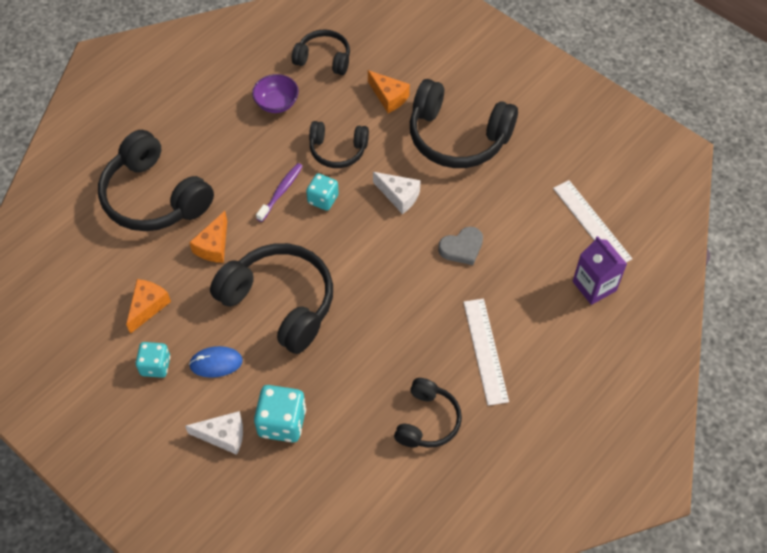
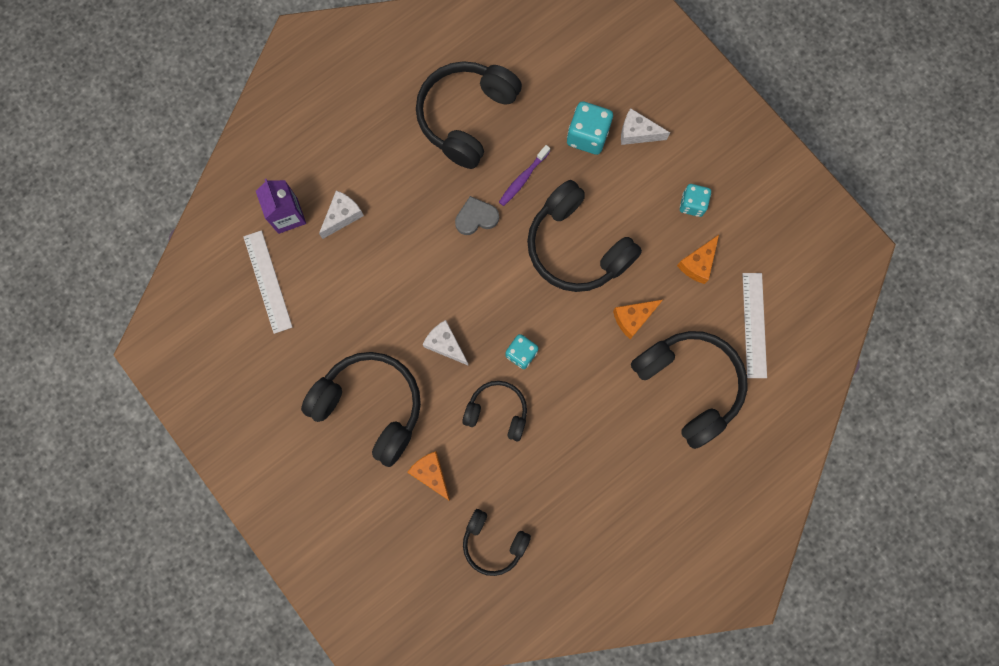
camera: 170 degrees left, 20 degrees up
orange cheese [189,211,227,263] -> orange cheese turned 150 degrees counterclockwise [613,300,663,339]
blue mouse [189,346,243,378] -> none
purple bowl [252,74,299,113] -> none
purple toothbrush [256,163,303,222] -> purple toothbrush moved to [499,145,550,206]
black headphones [394,378,462,448] -> black headphones [416,61,522,169], size x1.75
grey heart [438,227,483,265] -> grey heart moved to [455,196,499,235]
white ruler [463,299,509,406] -> white ruler moved to [742,273,767,378]
none -> white cheese [319,190,364,239]

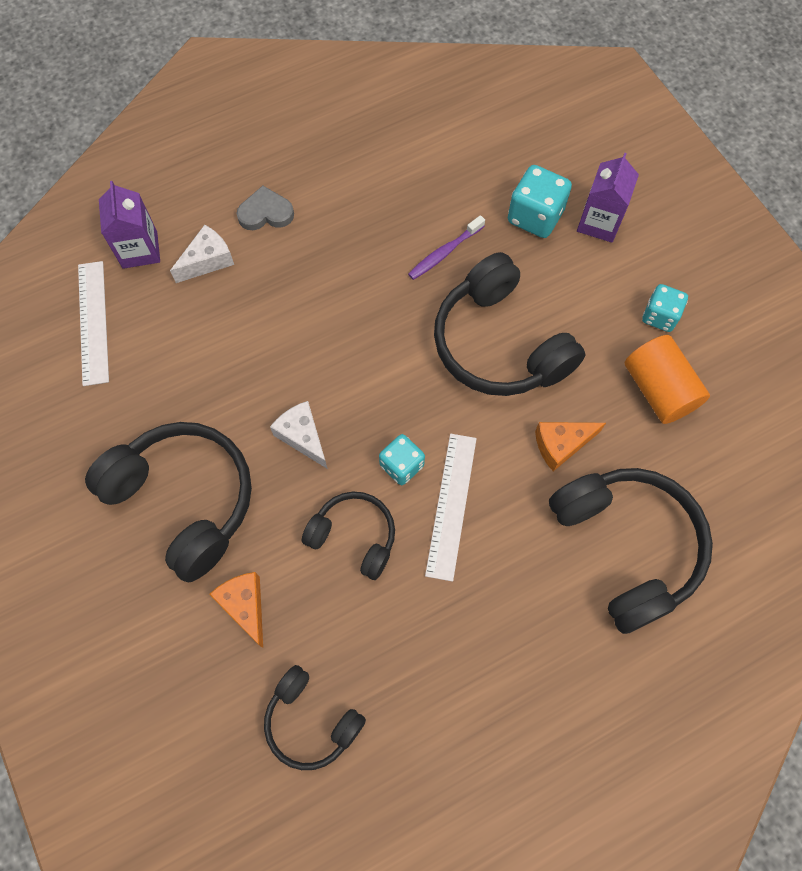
camera: 10 degrees right, 10 degrees down
black headphones [416,61,522,169] -> none
grey heart [455,196,499,235] -> grey heart moved to [236,186,294,230]
white cheese [621,108,670,145] -> purple carton [577,153,639,243]
orange cheese [677,235,719,284] -> orange cylinder [624,335,710,424]
white ruler [742,273,767,378] -> white ruler moved to [425,434,477,582]

